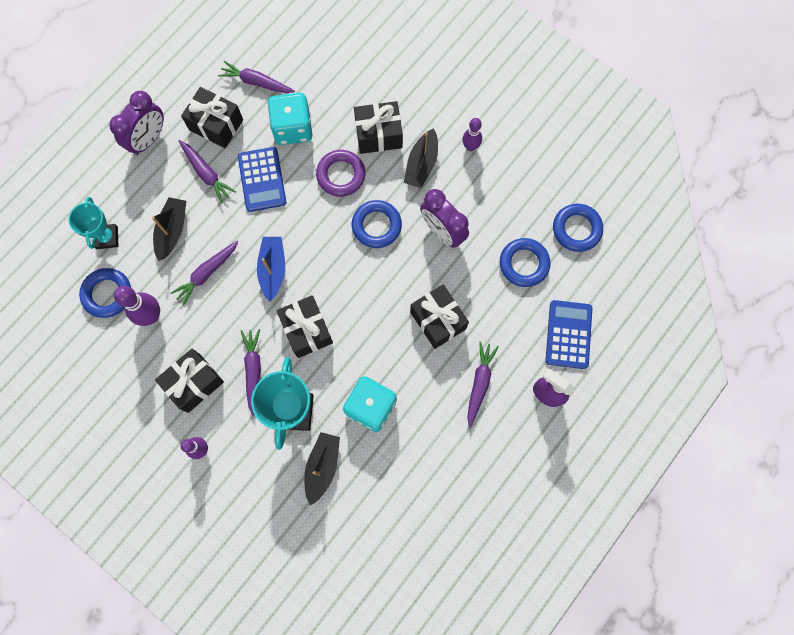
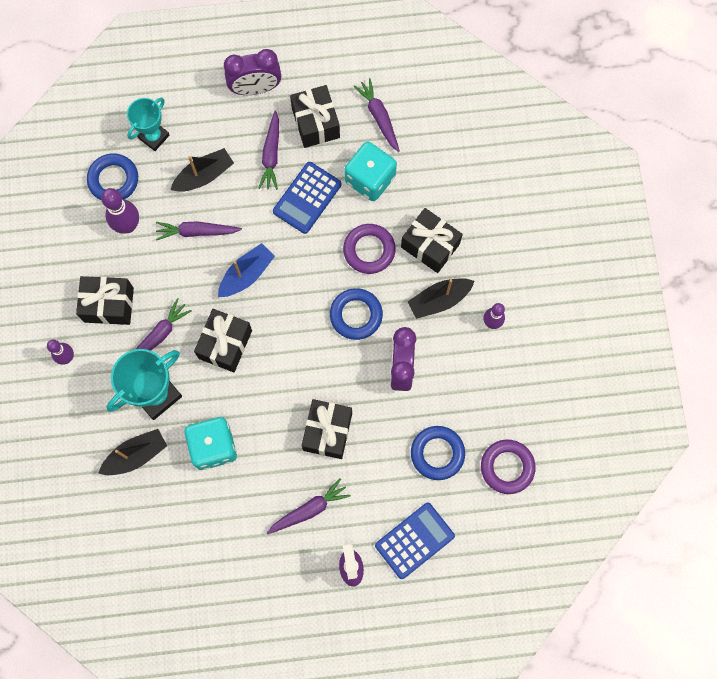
camera: 45 degrees right, 0 degrees up
blue ring [553,204,603,252] -> purple ring [481,440,536,494]

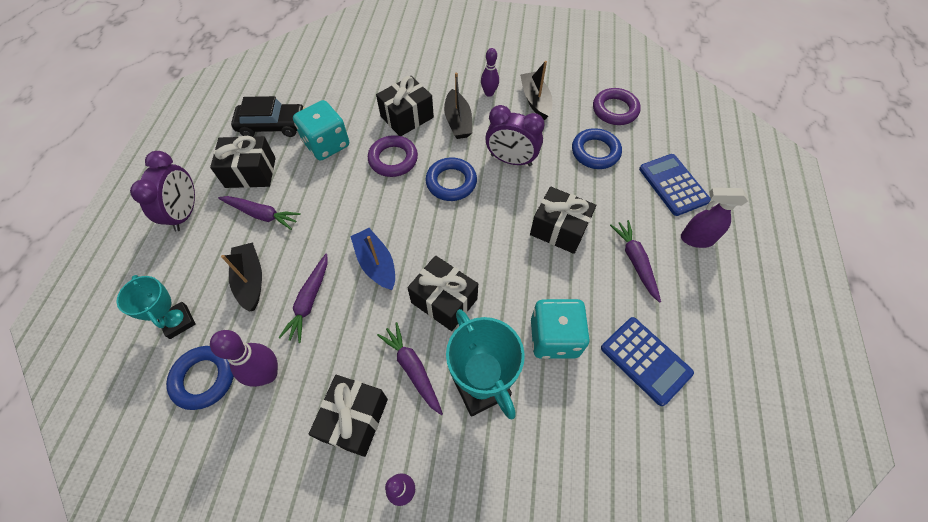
camera: 75 degrees left, 15 degrees down
black boat [98,429,167,475] -> black boat moved to [520,61,552,120]
blue calculator [273,162,342,234] -> blue calculator moved to [601,317,694,406]
purple carrot [353,78,400,152] -> black car [231,96,305,137]

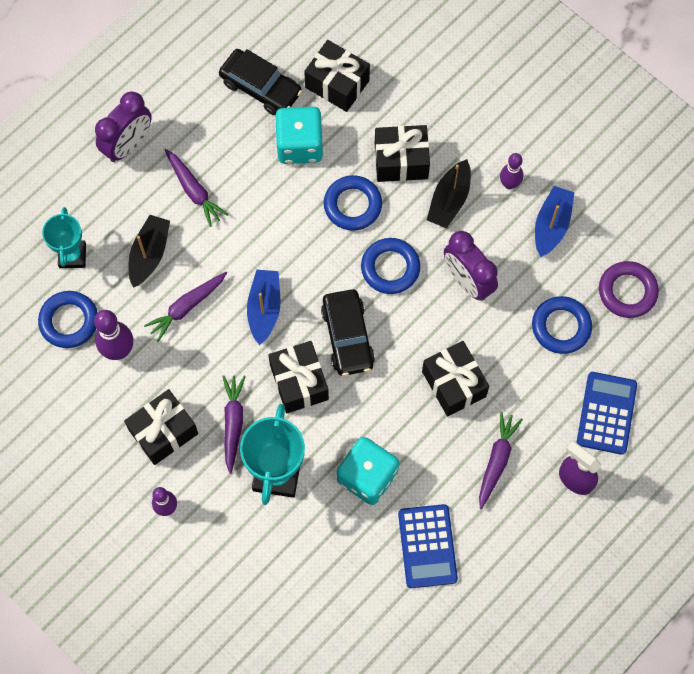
camera: 35 degrees right, 10 degrees up
black gift [210,136,276,188] -> black gift moved to [304,40,370,112]
purple ring [368,135,418,177] -> blue ring [324,175,382,231]
black boat [520,61,552,120] -> blue boat [535,186,575,257]
none -> black car [321,289,375,376]

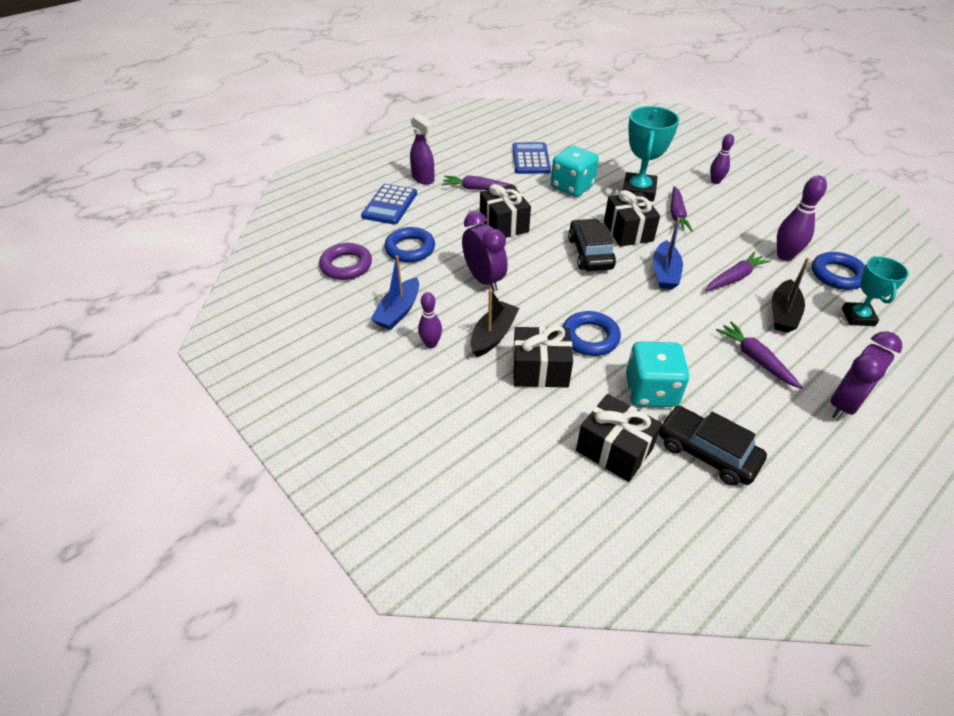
camera: 175 degrees left, 25 degrees down
black gift [124,389,198,465] -> none
blue ring [361,238,421,294] -> none
purple carrot [479,412,523,509] -> purple carrot turned 75 degrees clockwise [442,175,517,190]

